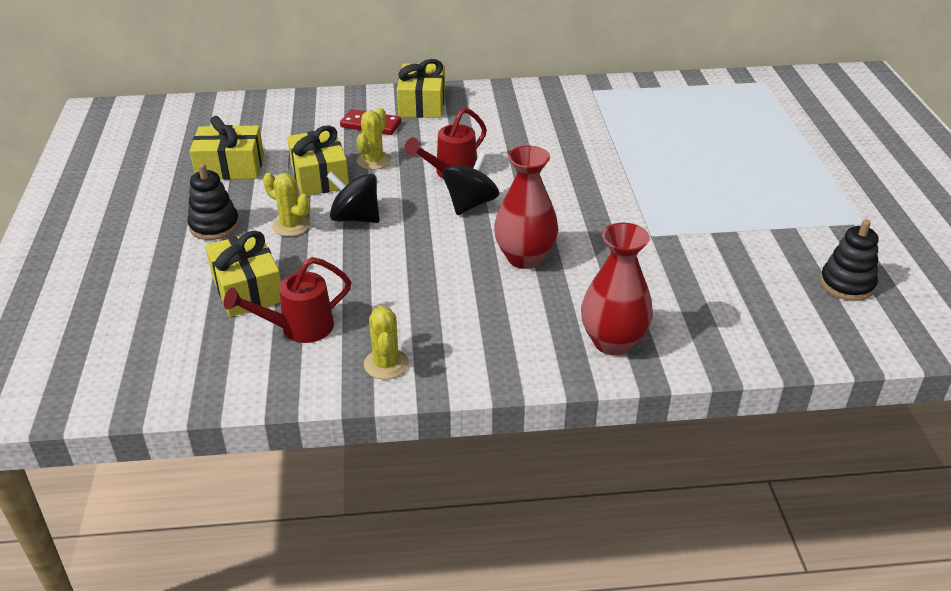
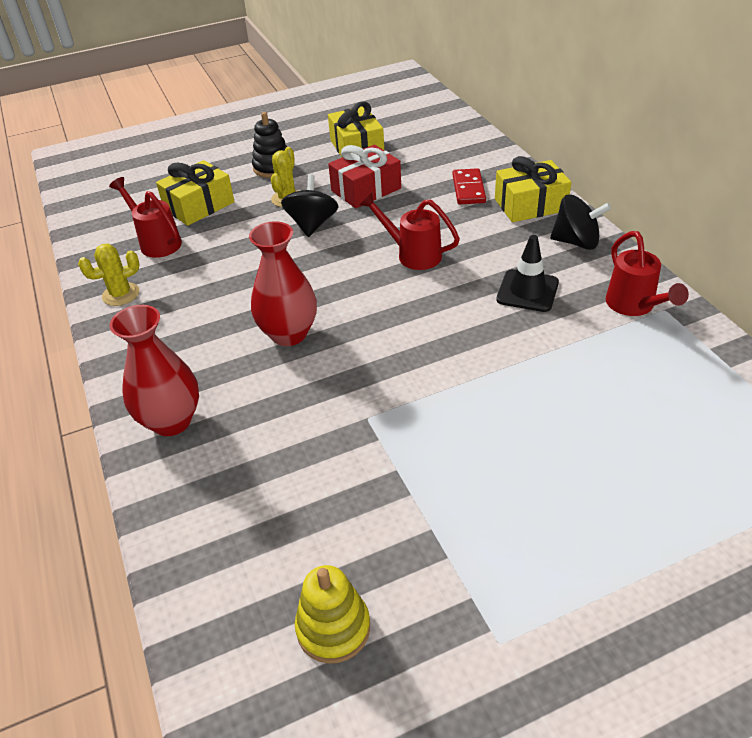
camera: 75 degrees right, 5 degrees up
yellow gift [287,125,349,196] -> red gift [328,144,401,208]
yellow cactus [357,107,391,170] -> none
black spinning top [442,152,499,215] -> black spinning top moved to [550,194,611,250]
black stacking toy [820,220,879,301] -> yellow stacking toy [295,565,370,664]
none -> black traffic cone [496,235,559,312]
none -> red watering can [606,231,689,316]

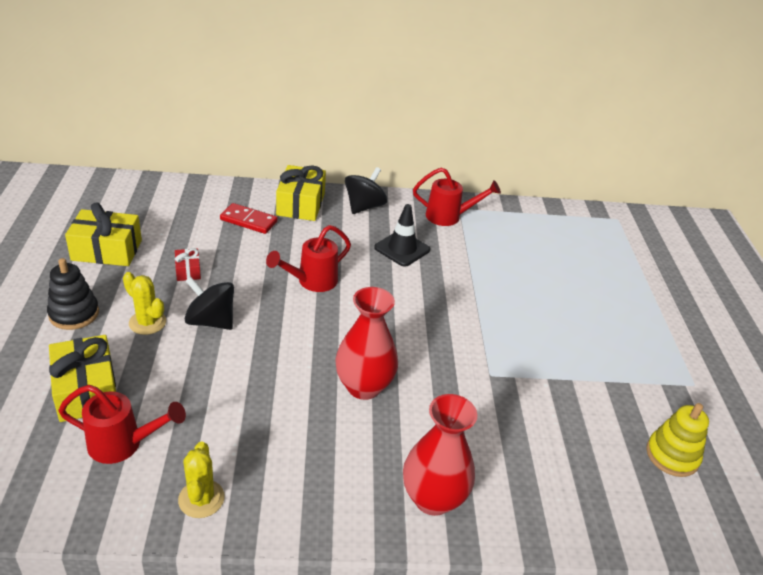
camera: 75 degrees left, 5 degrees down
red watering can [109,177,182,258] -> red watering can turned 150 degrees counterclockwise [58,385,186,464]
red gift [328,144,401,208] -> red gift [175,248,201,281], size x0.51

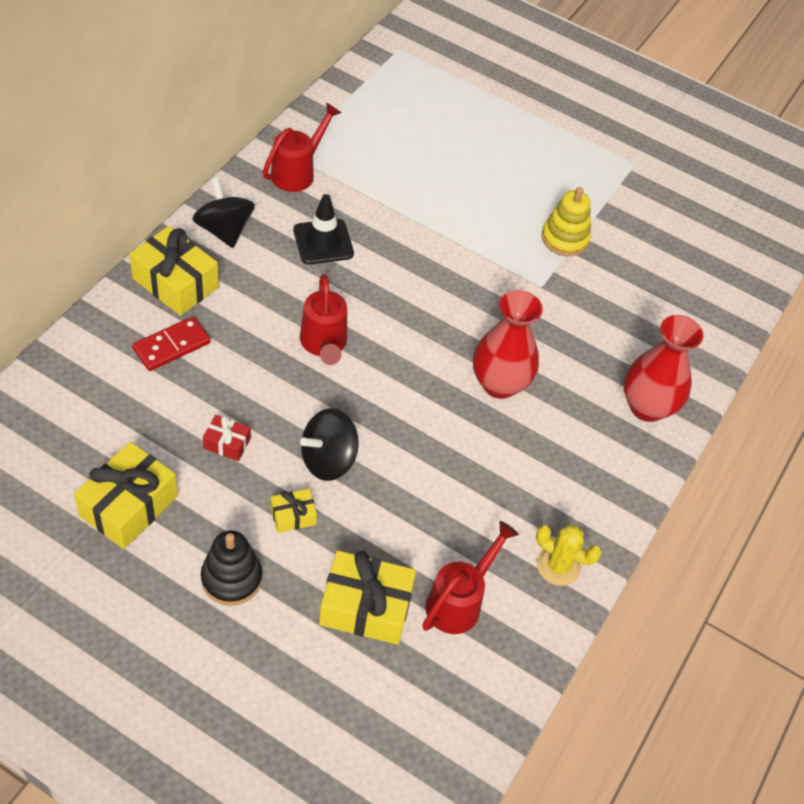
camera: 60 degrees left, 15 degrees up
yellow cactus [123,272,166,335] -> yellow gift [271,489,317,533]
yellow stacking toy [646,403,709,477] -> yellow stacking toy moved to [542,187,591,256]

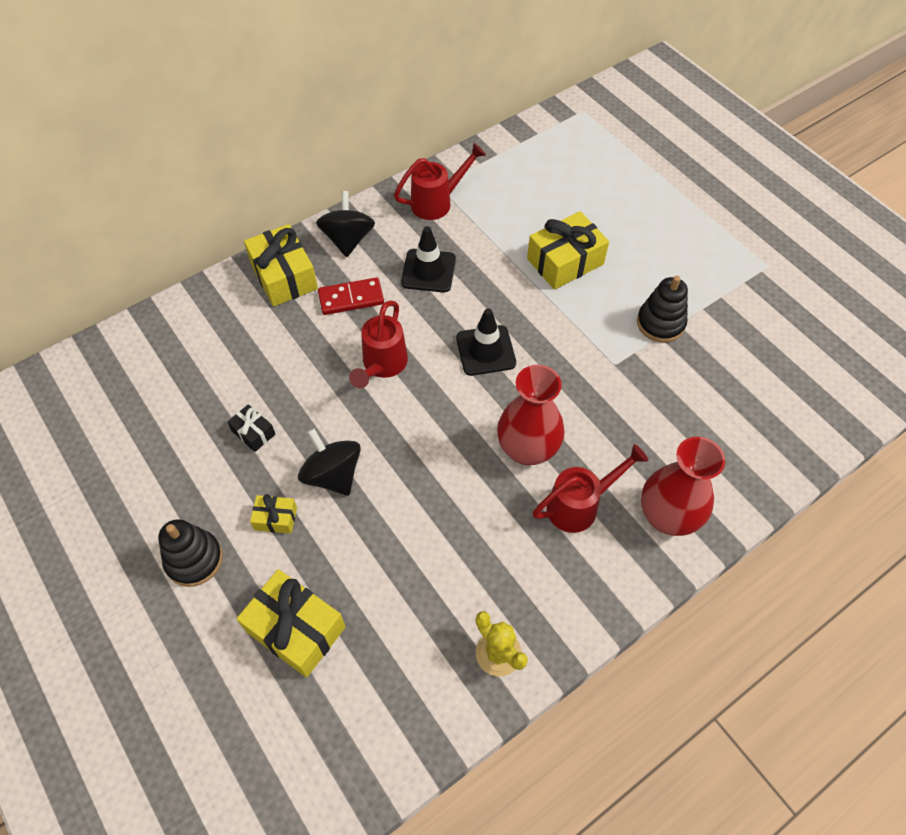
camera: 30 degrees right, 5 degrees up
yellow gift [74,442,178,549] -> yellow gift moved to [527,211,609,289]
red domino [132,316,210,371] -> red domino moved to [318,277,384,315]
red gift [203,415,251,461] -> black gift [227,404,276,452]
black spinning top [300,408,359,481] -> black spinning top turned 60 degrees clockwise [298,428,361,496]
red watering can [423,521,519,634] -> red watering can moved to [532,444,648,533]
yellow stacking toy [542,187,591,256] -> black stacking toy [637,276,688,343]
none -> black traffic cone [456,308,516,376]

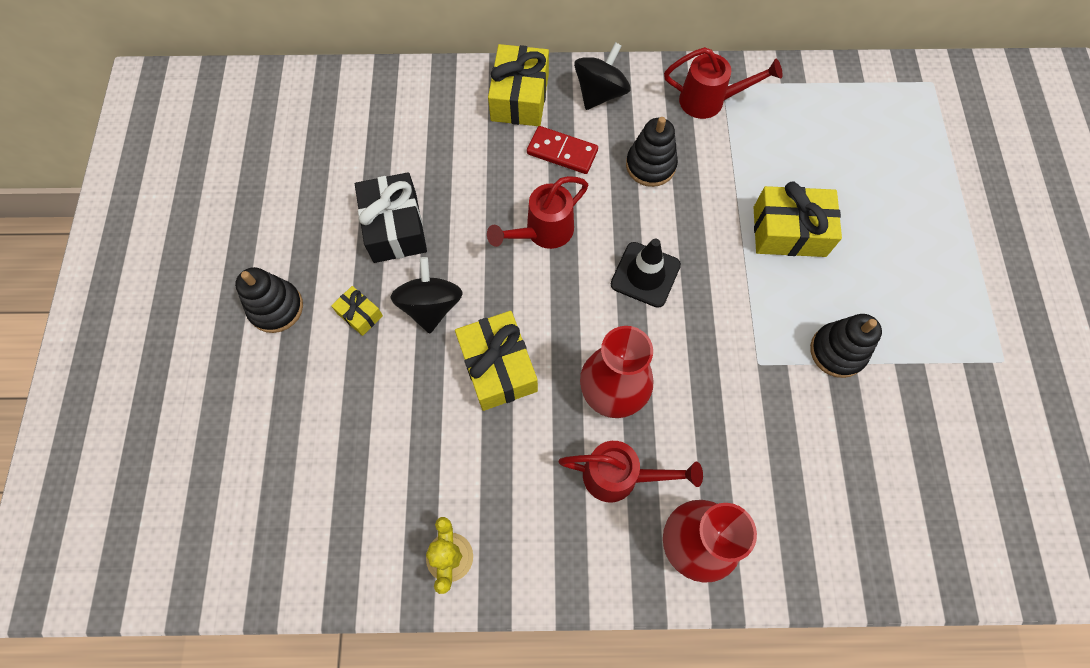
camera: 35 degrees right, 10 degrees up
black gift [227,404,276,452] -> black gift [355,172,427,263], size x1.97
yellow gift [236,569,346,677] -> yellow gift moved to [455,311,538,411]
black traffic cone [401,226,456,292] -> black stacking toy [626,117,678,187]

